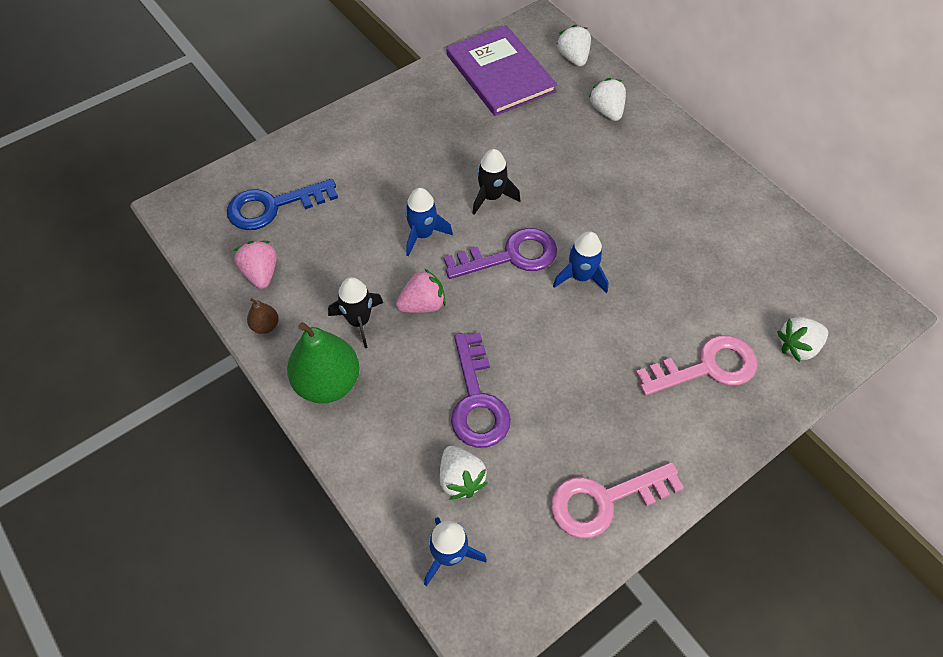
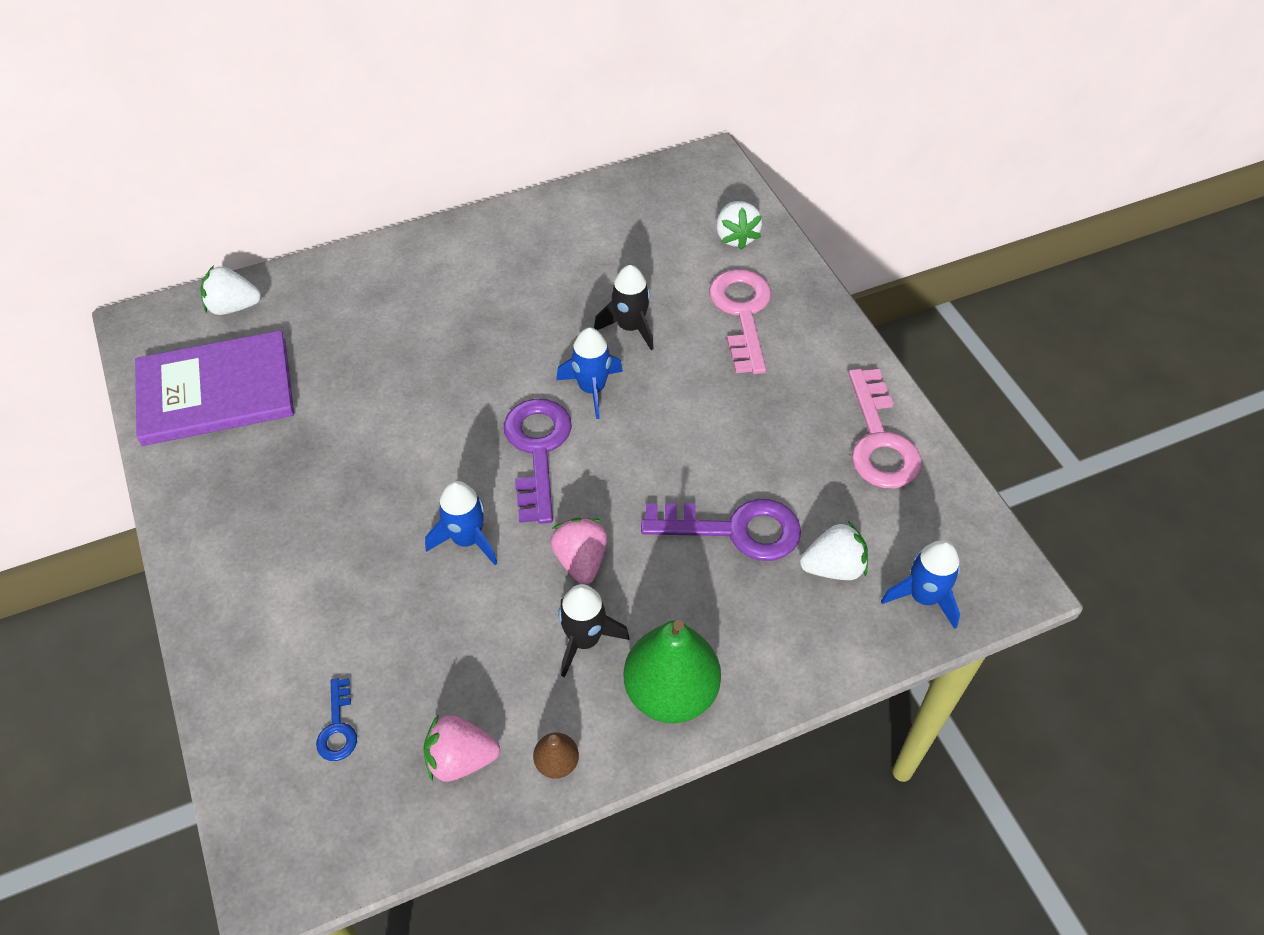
camera: 75 degrees left, 5 degrees down
blue key [227,179,338,230] -> blue key [316,678,357,761], size x0.50
black rocket [472,149,520,215] -> black rocket moved to [594,265,654,350]
white strawberry [589,78,626,121] -> none

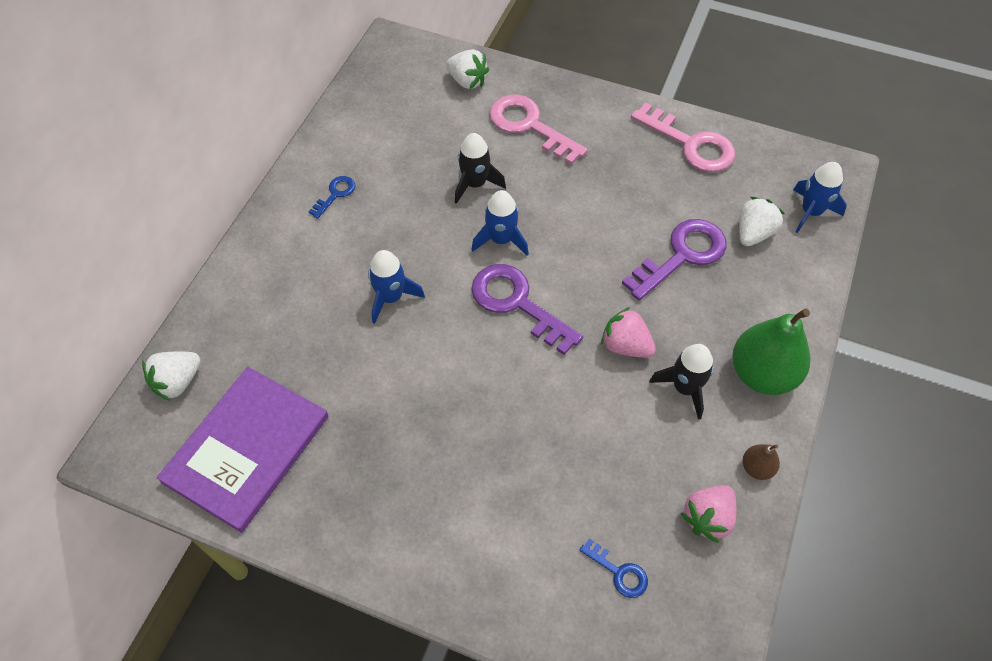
camera: 45 degrees left, 5 degrees up
blue rocket [425,481,497,565] -> blue rocket moved to [368,250,425,324]
none -> blue key [308,176,355,219]

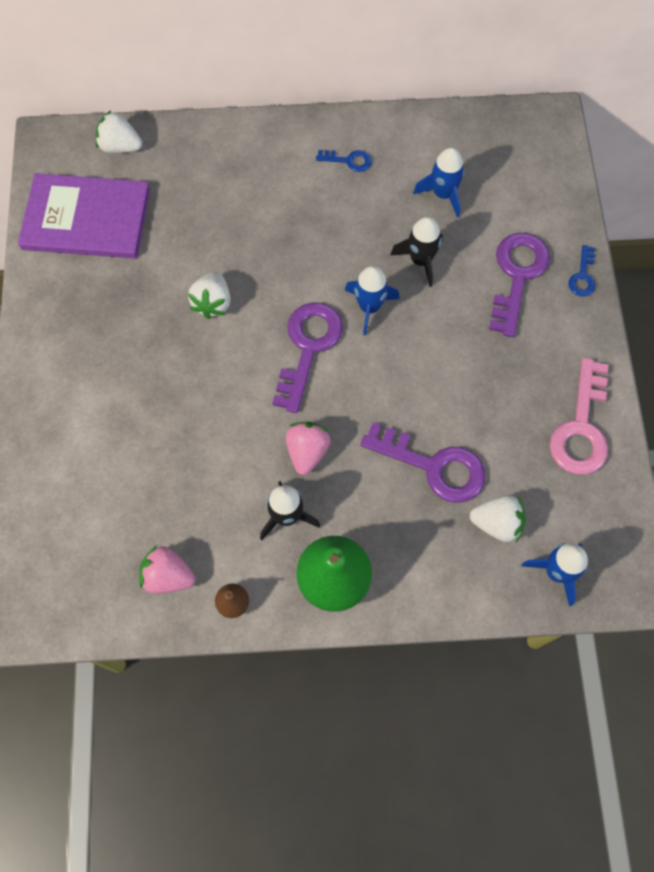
camera: 65 degrees right, 10 degrees up
blue rocket [368,250,425,324] -> blue rocket moved to [413,148,465,218]
white strawberry [446,49,489,89] -> white strawberry moved to [188,271,231,319]
pink key [489,94,588,165] -> purple key [489,233,550,337]
blue key [580,538,648,598] -> blue key moved to [568,245,595,296]

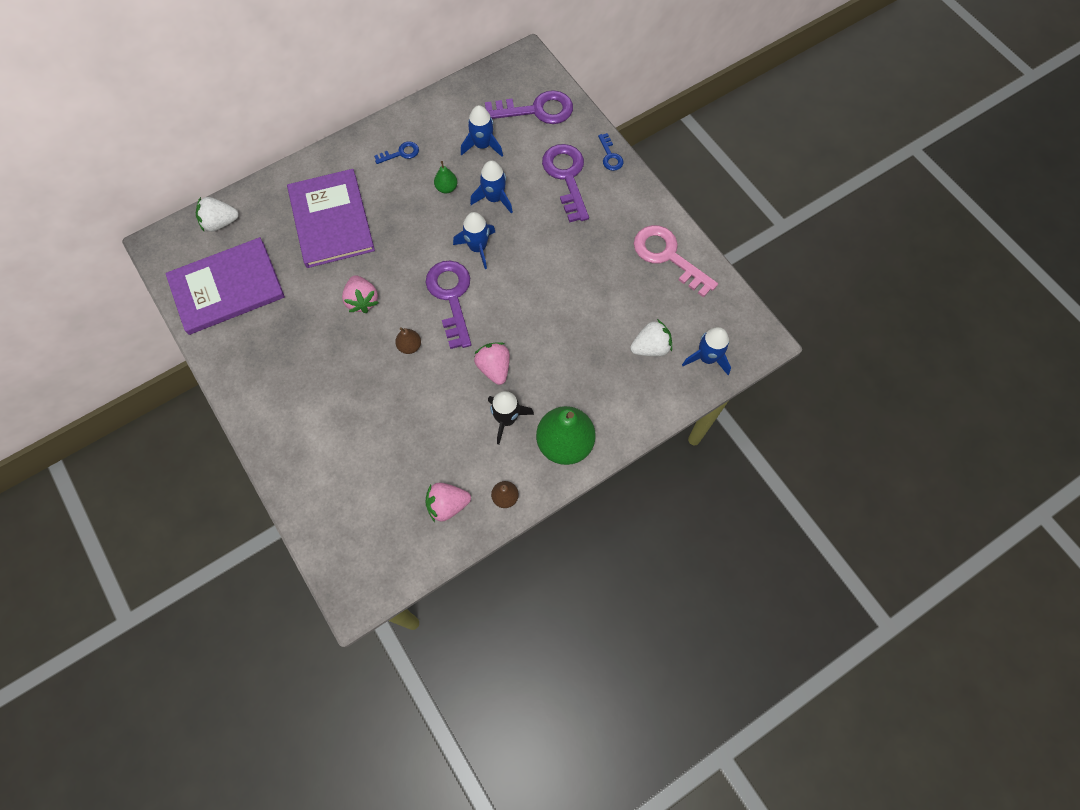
camera: 30 degrees left, 0 degrees up
white strawberry [188,271,231,319] -> pink strawberry [342,275,379,313]
purple key [361,422,486,503] -> purple key moved to [485,90,573,124]
black rocket [390,217,443,287] -> blue rocket [470,160,513,214]
pink key [549,358,609,475] -> pink key turned 150 degrees clockwise [634,225,718,298]
none -> purple book [287,169,375,268]
none -> brown pear [395,327,421,354]
none -> green pear [434,161,457,194]

